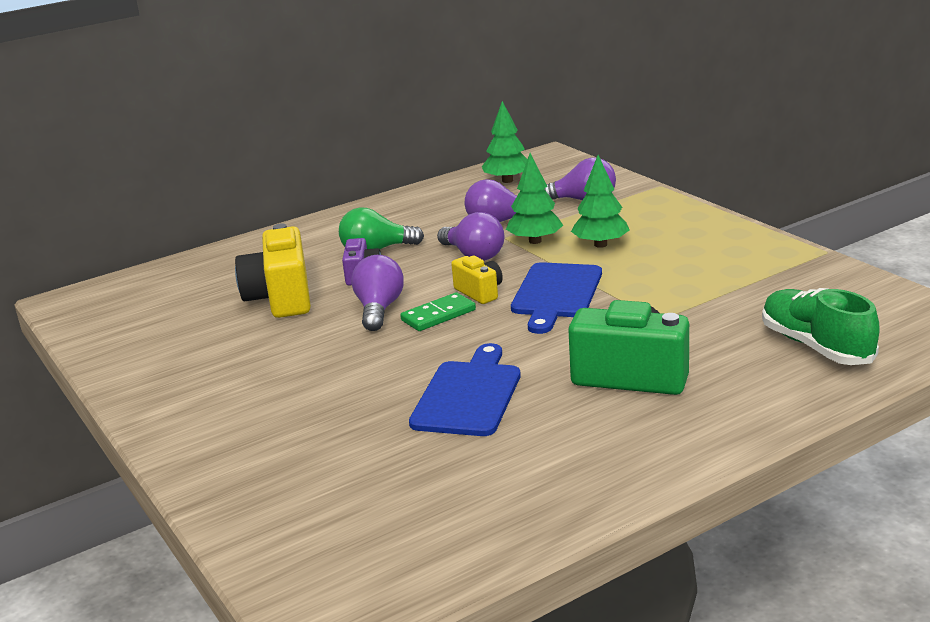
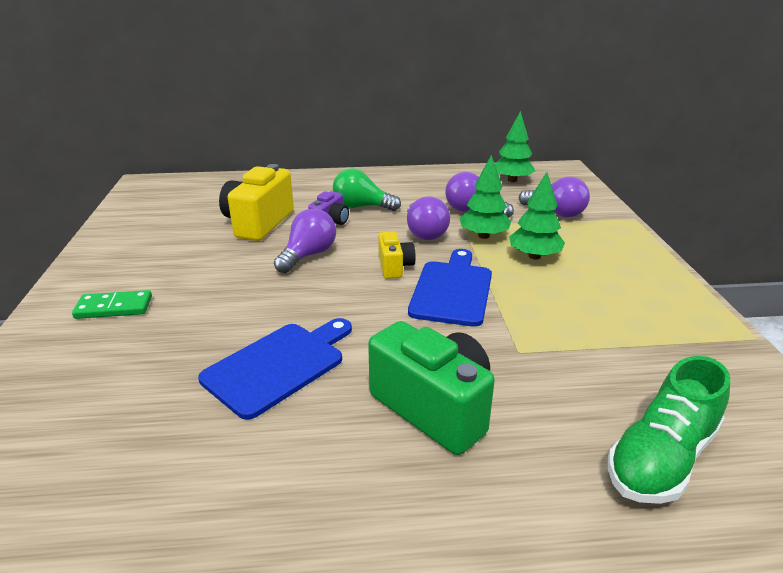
camera: 25 degrees right, 5 degrees up
green domino [400,292,476,331] -> green domino moved to [72,290,152,319]
blue cutting board [511,262,602,334] -> blue cutting board turned 150 degrees clockwise [408,249,492,327]
green shoe [762,288,880,365] -> green shoe turned 135 degrees counterclockwise [608,356,730,504]

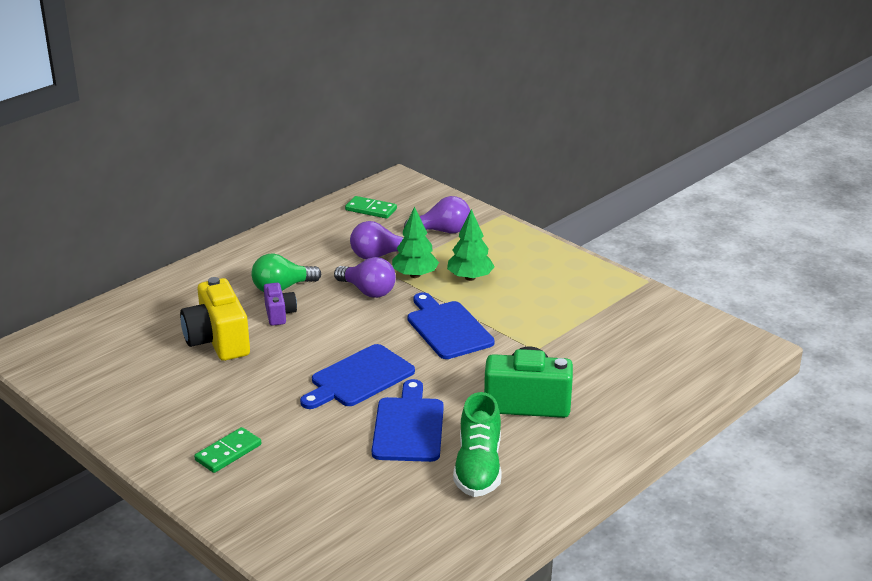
camera: 40 degrees left, 0 degrees up
purple light bulb [274,208,336,273] -> none
yellow camera [378,231,416,279] -> none
green tree [495,111,535,182] -> green domino [345,196,397,219]
green shoe [608,356,730,504] -> green shoe moved to [453,392,502,497]
none -> blue cutting board [300,344,415,409]

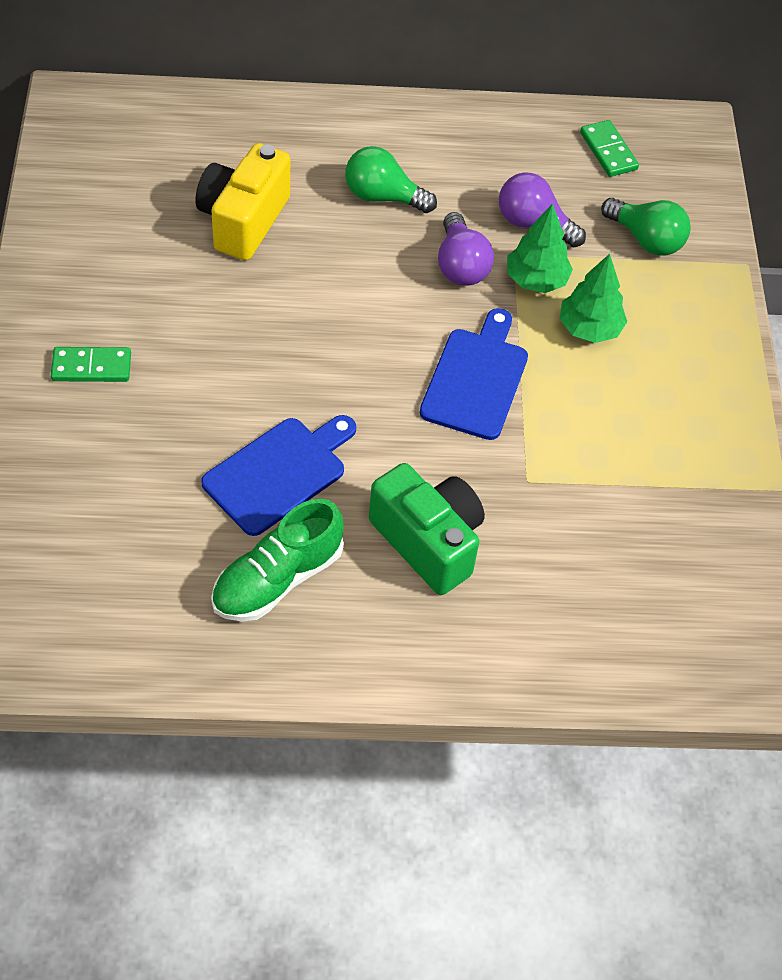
camera: 40 degrees right, 25 degrees up
purple camera [264,283,297,326] -> none
blue cutting board [300,344,415,409] -> none
purple light bulb [404,196,470,233] -> green light bulb [601,198,691,256]

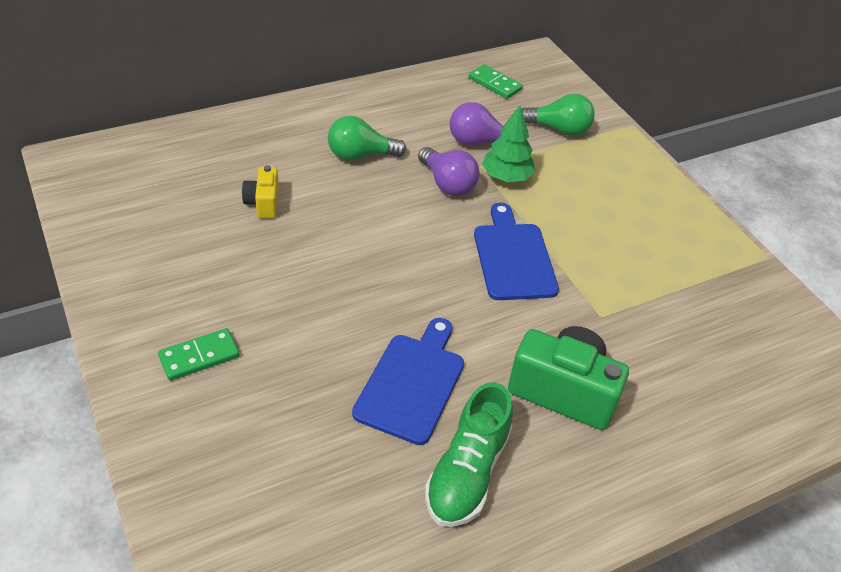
camera: 25 degrees left, 10 degrees down
yellow camera [195,143,290,261] -> yellow camera [242,165,279,218], size x0.54
green tree [559,254,627,343] -> none

